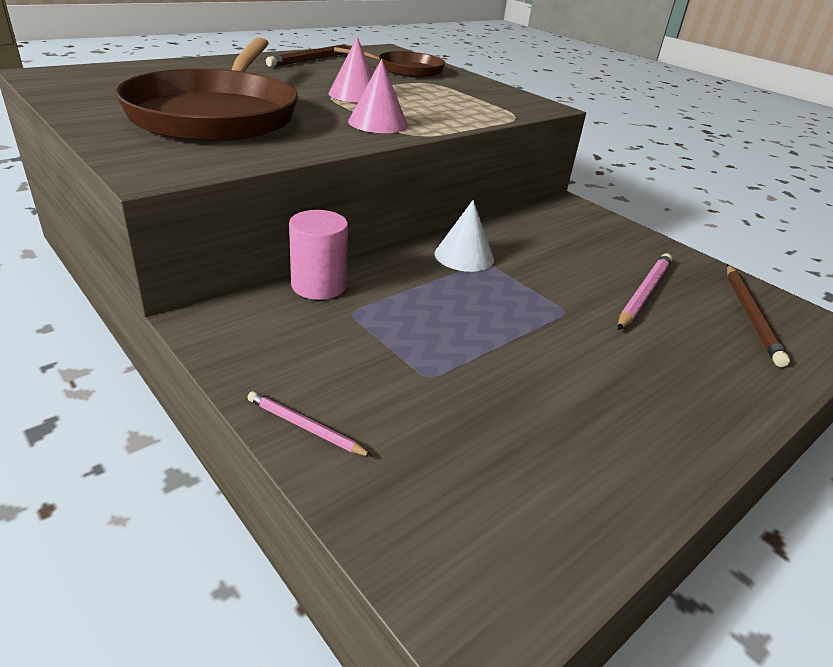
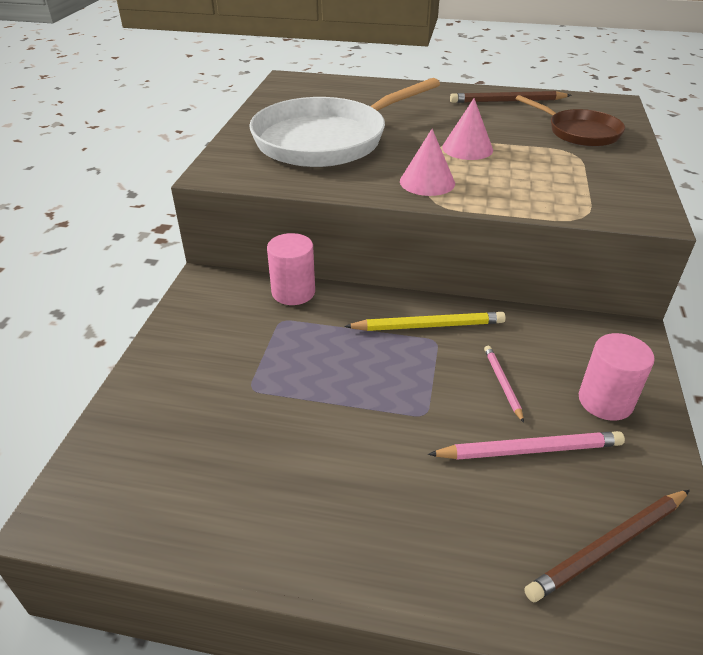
camera: 55 degrees right, 5 degrees up
brown pan [115,37,298,142] -> white pan [249,78,440,167]
pink pencil [247,391,373,457] -> pink pencil moved to [484,346,524,423]
white cone [435,200,494,272] -> yellow pencil [344,312,506,331]
none -> pink cylinder [579,333,655,421]

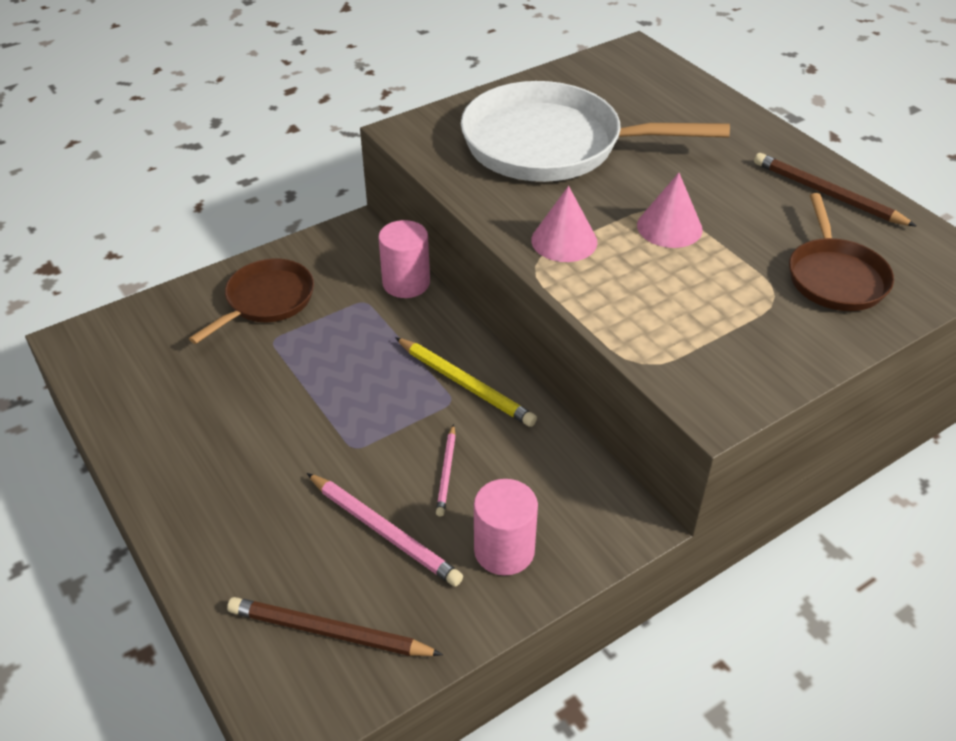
camera: 45 degrees right, 5 degrees up
pink pencil [484,346,524,423] -> pink pencil turned 150 degrees clockwise [436,424,456,516]
none -> brown pan [189,259,314,344]

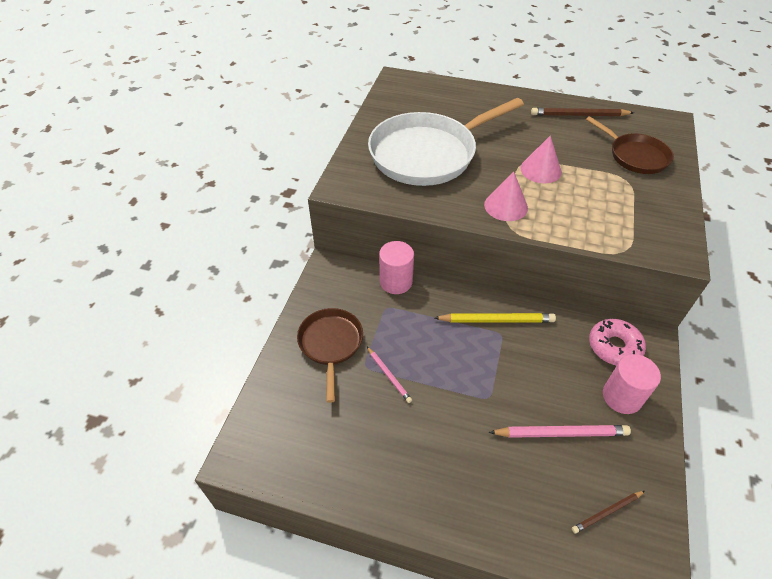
camera: 40 degrees left, 5 degrees up
brown pencil [227,597,443,656] -> brown pencil [572,491,645,533], size x0.59
pink pencil [436,424,456,516] -> pink pencil moved to [367,347,412,403]
none -> pink donut [589,319,646,366]

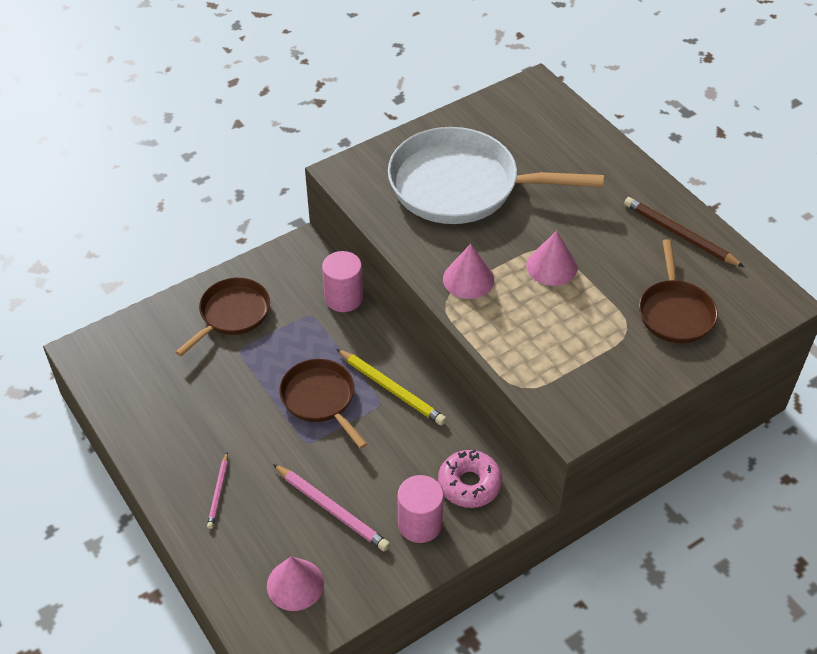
camera: 40 degrees right, 0 degrees up
pink pencil [367,347,412,403] -> pink pencil moved to [207,453,228,529]
brown pencil [572,491,645,533] -> pink cone [267,557,324,611]
none -> brown pan [279,359,367,449]

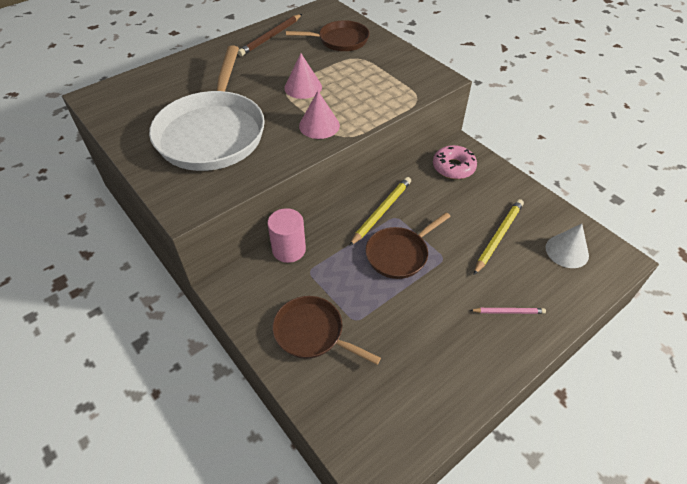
camera: 95 degrees left, 0 degrees up
pink cone [267,557,324,611] -> white cone [545,224,589,268]
pink pencil [273,464,390,551] -> yellow pencil [474,199,524,275]
pink cylinder [398,475,444,543] -> none

